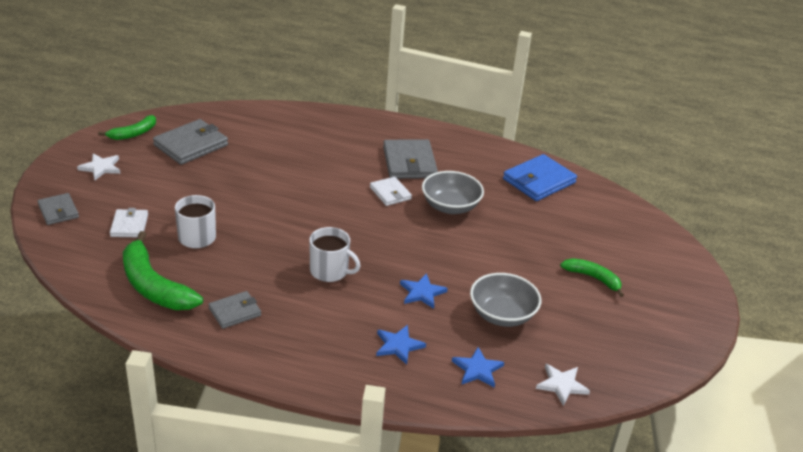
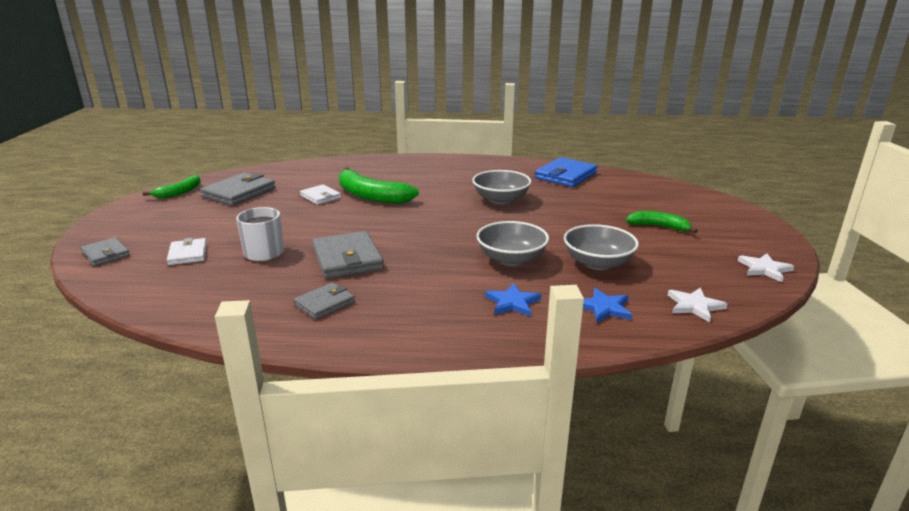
camera: 10 degrees left, 10 degrees down
white star [77,153,121,180] -> white star moved to [738,253,794,282]
green banana [123,231,203,310] -> green banana moved to [339,167,419,204]
white mug [309,227,360,282] -> none
white wallet [370,177,412,206] -> white wallet moved to [300,184,341,205]
grey wallet [383,139,438,179] -> grey wallet moved to [312,231,384,279]
blue star [400,273,448,309] -> grey bowl [476,221,549,266]

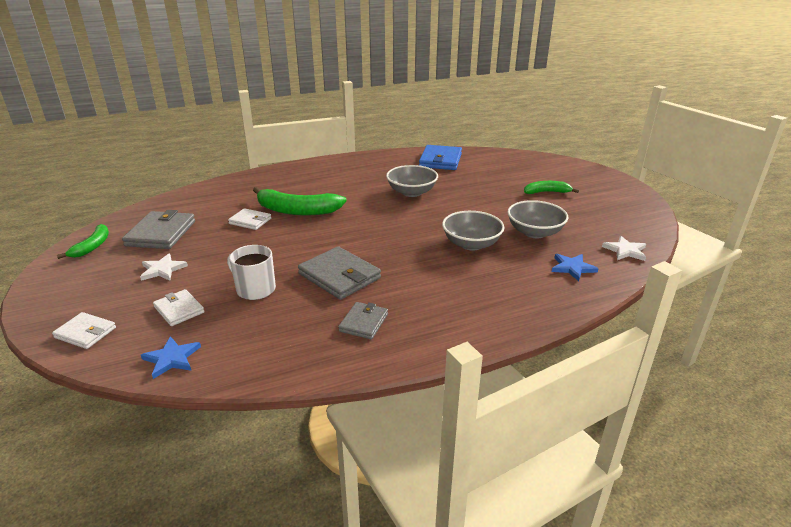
camera: 25 degrees left, 5 degrees up
grey wallet [81,237,130,266] -> white wallet [52,312,116,349]
blue star [485,283,541,317] -> blue star moved to [141,336,201,379]
white star [738,253,794,282] -> white star moved to [140,253,188,281]

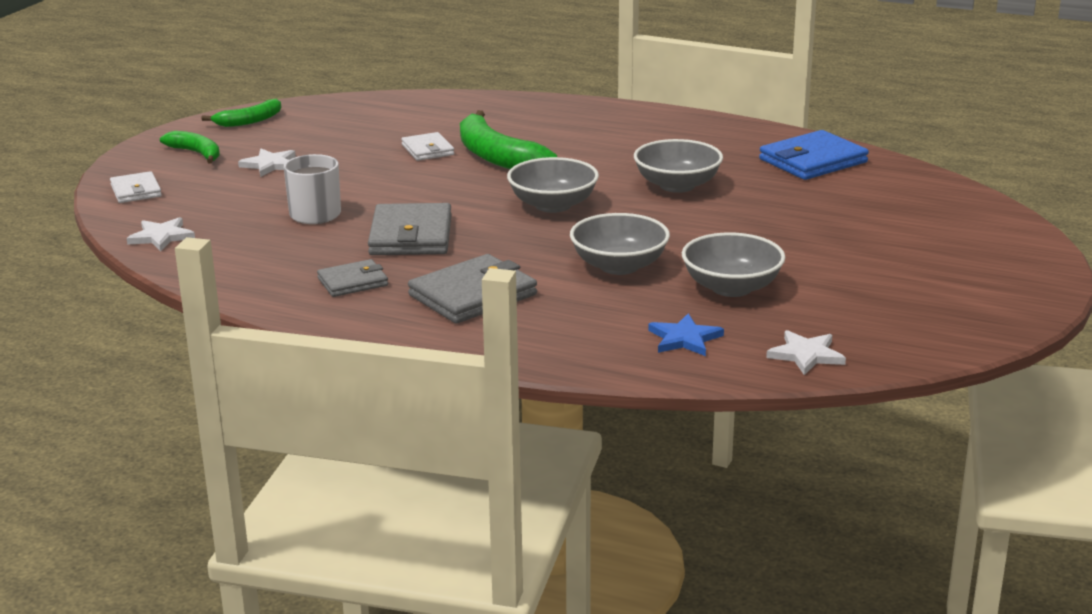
camera: 45 degrees right, 5 degrees down
grey wallet [122,210,195,249] -> grey wallet moved to [408,254,537,324]
blue star [141,336,201,379] -> white star [126,217,195,251]
white wallet [153,289,205,326] -> none
green banana [524,181,579,194] -> green banana moved to [160,131,220,163]
none -> grey bowl [507,157,599,213]

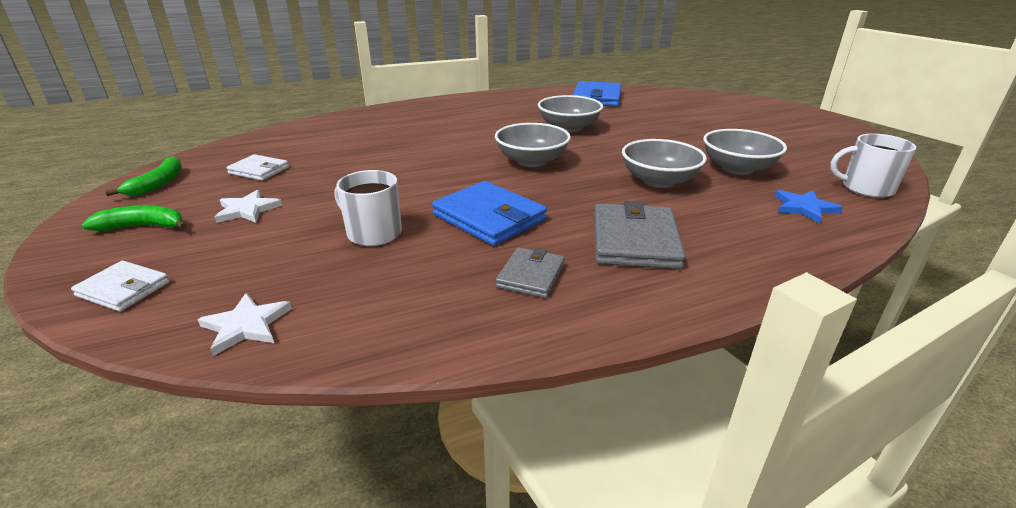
camera: 45 degrees left, 5 degrees up
grey wallet [368,203,452,255] -> blue wallet [432,181,547,246]
white wallet [401,132,454,161] -> white wallet moved to [226,154,289,181]
green banana [460,110,557,169] -> none
white star [766,330,846,375] -> white mug [830,133,916,198]

